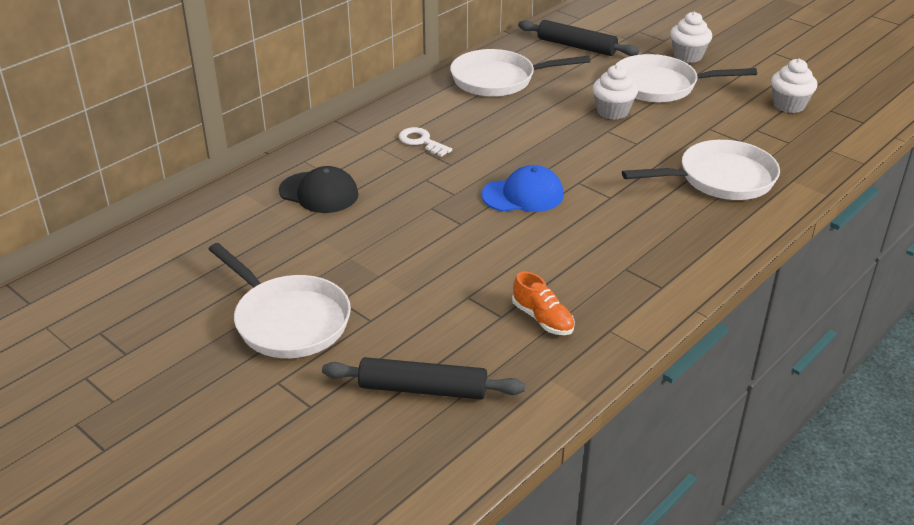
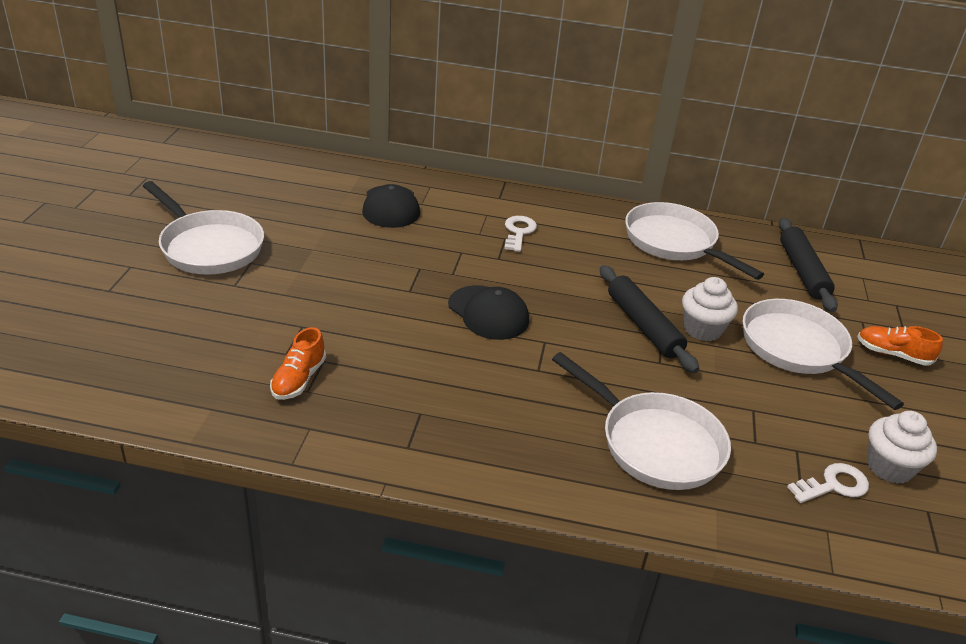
camera: 55 degrees right, 0 degrees up
white pan [208,243,351,358] -> white pan turned 60 degrees counterclockwise [143,181,264,275]
black rolling pin [322,357,525,399] -> black rolling pin moved to [600,265,699,373]
blue cap [481,165,564,212] -> black cap [448,285,529,340]
white cupcake [670,12,712,63] -> orange shoe [857,326,943,366]
none -> white key [787,463,869,503]

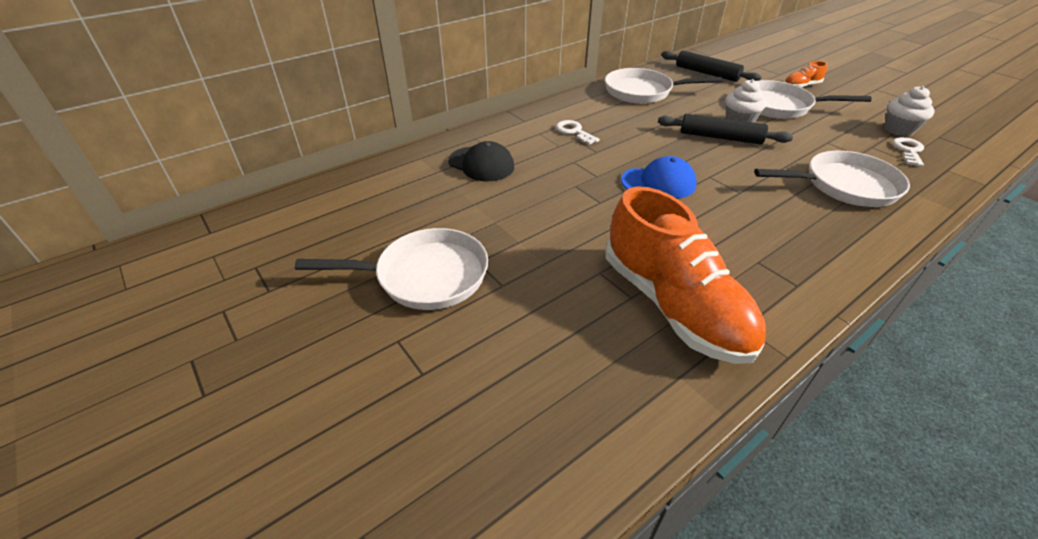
camera: 45 degrees left, 5 degrees up
orange shoe [270,327,326,400] -> orange shoe [605,186,766,364], size x2.36
black cap [448,285,529,340] -> blue cap [621,156,697,199]

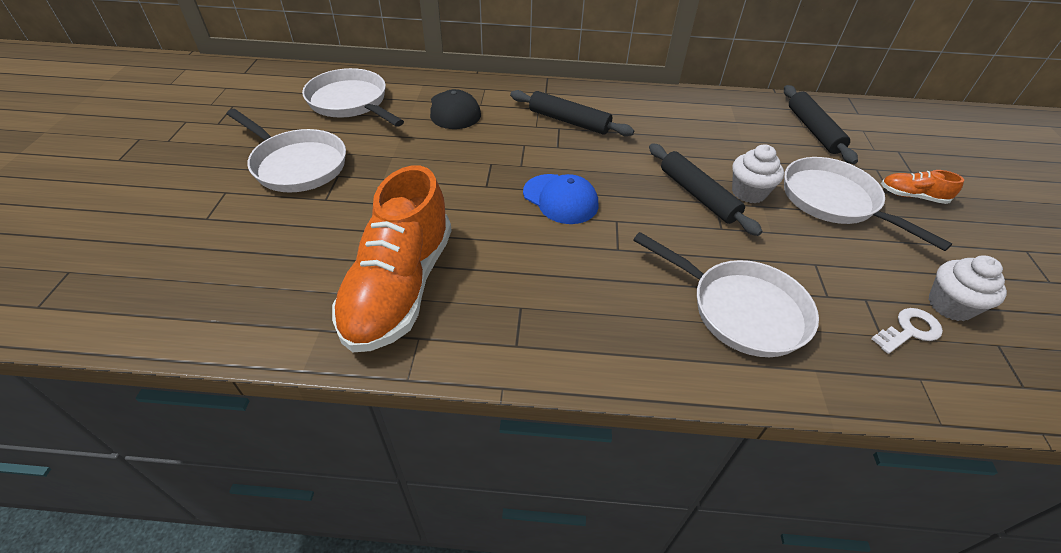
camera: 40 degrees right, 5 degrees up
white key [556,120,600,145] -> black rolling pin [510,90,634,136]
white pan [605,68,722,104] -> white pan moved to [302,68,404,127]

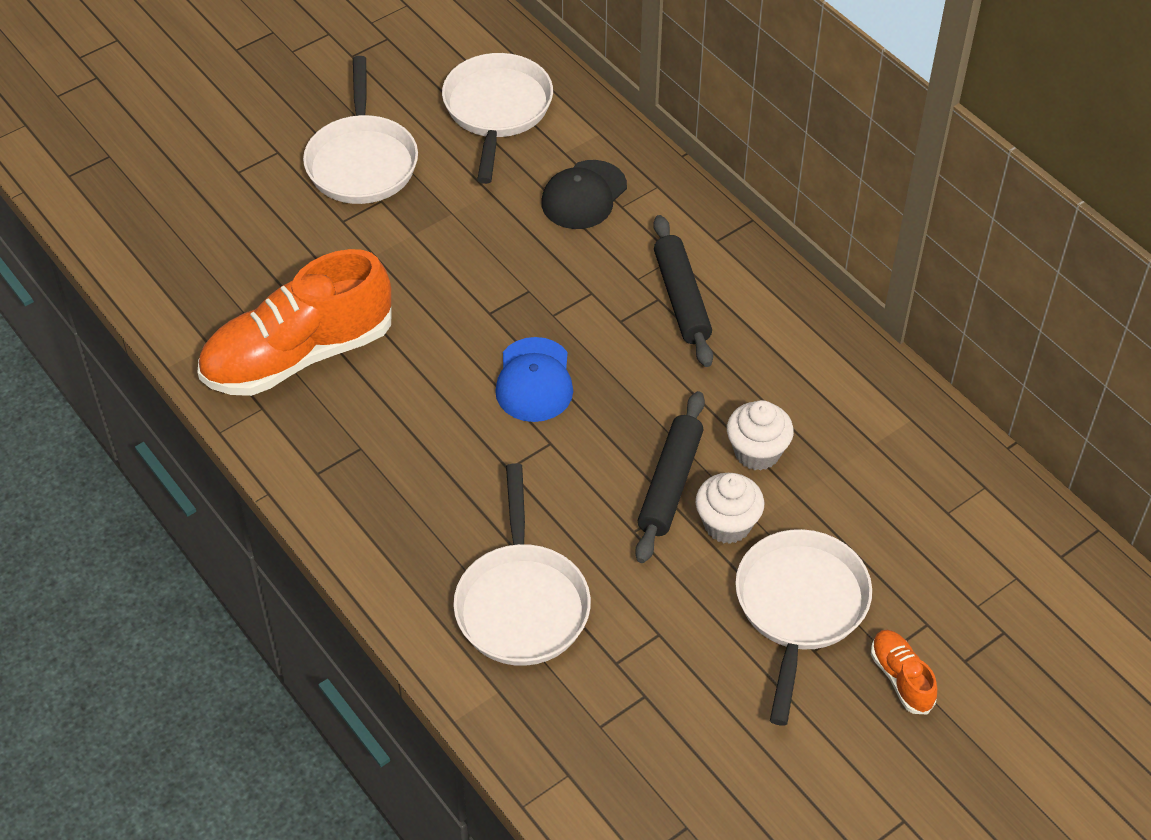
camera: 50 degrees right, 5 degrees up
black rolling pin [784,85,858,164] -> none
white key [871,308,943,354] -> none
white cupcake [928,256,1007,321] -> white cupcake moved to [727,400,794,471]

